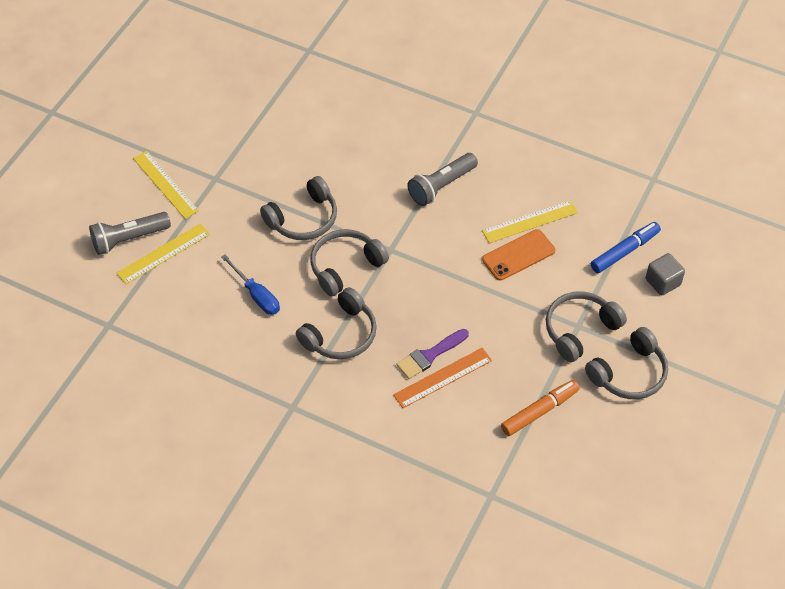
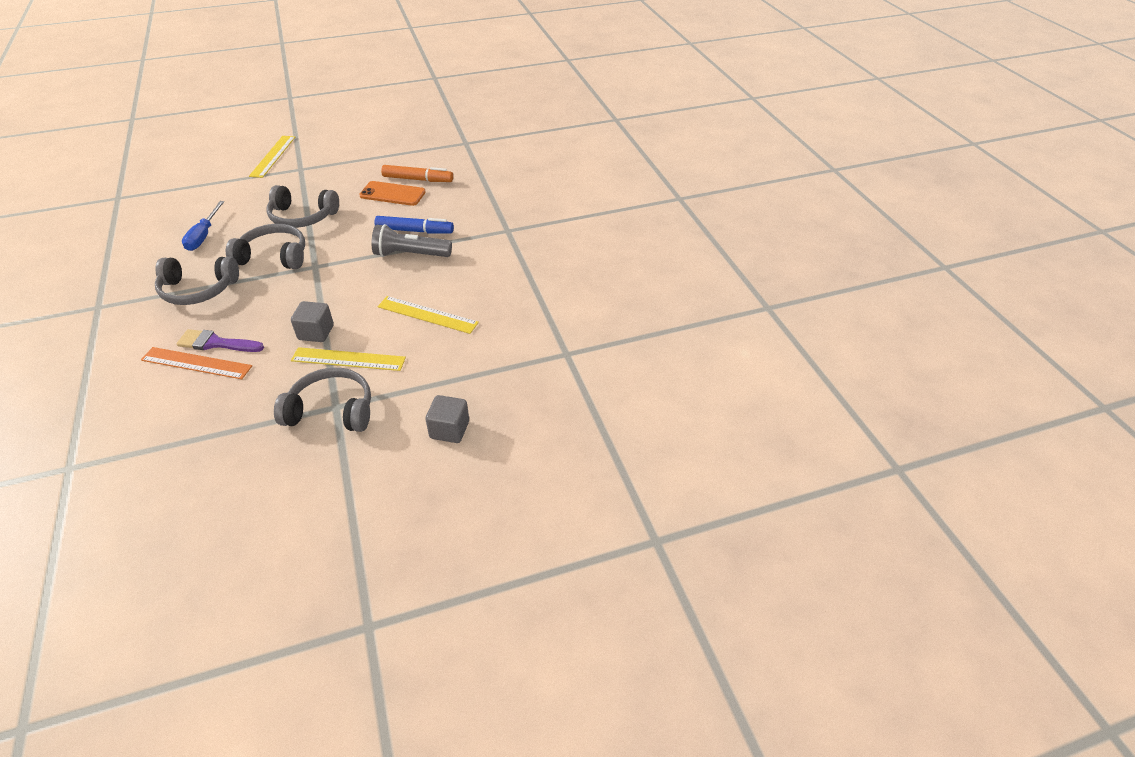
camera: 45 degrees right, 10 degrees down
grey flashlight [89,212,171,255] -> none
yellow ruler [117,223,210,284] -> yellow ruler moved to [291,347,406,371]
orange phone [482,229,555,281] -> orange phone moved to [359,181,426,206]
orange marker [501,380,580,436] -> orange marker moved to [381,165,453,182]
grey headphones [585,327,668,399] -> none
blue marker [591,222,661,273] -> blue marker moved to [374,216,454,234]
none -> grey cube [291,301,334,342]

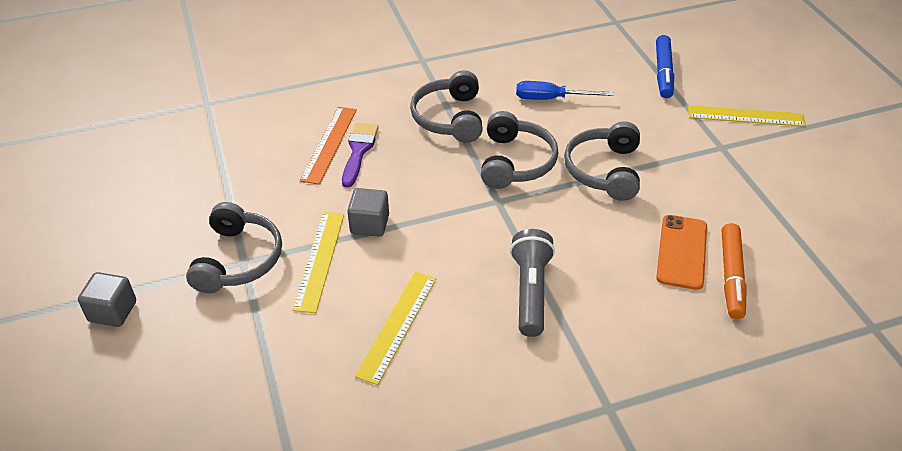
camera: 90 degrees right, 0 degrees up
blue marker [374,216,454,234] -> blue marker moved to [656,35,674,98]
grey cube [425,395,469,443] -> grey cube moved to [78,272,136,327]

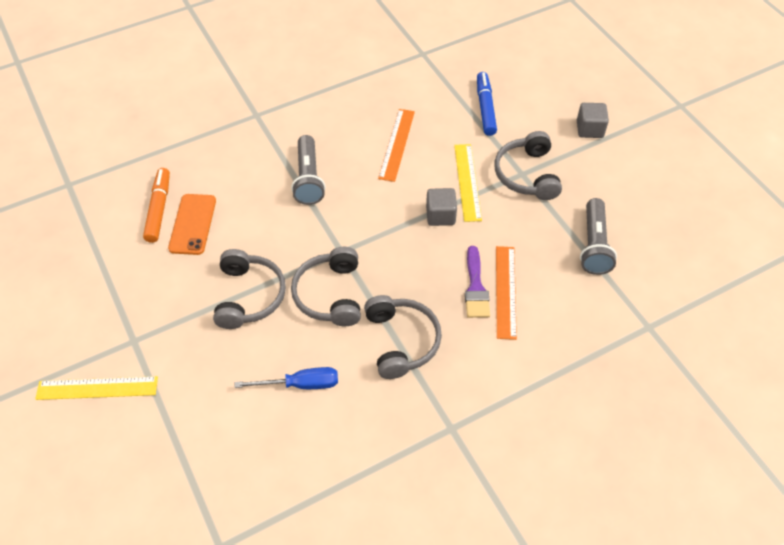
camera: 170 degrees right, 10 degrees up
yellow ruler [355,272,436,385] -> orange ruler [378,109,415,182]
blue marker [656,35,674,98] -> blue marker moved to [477,72,497,136]
none -> grey flashlight [580,198,617,275]

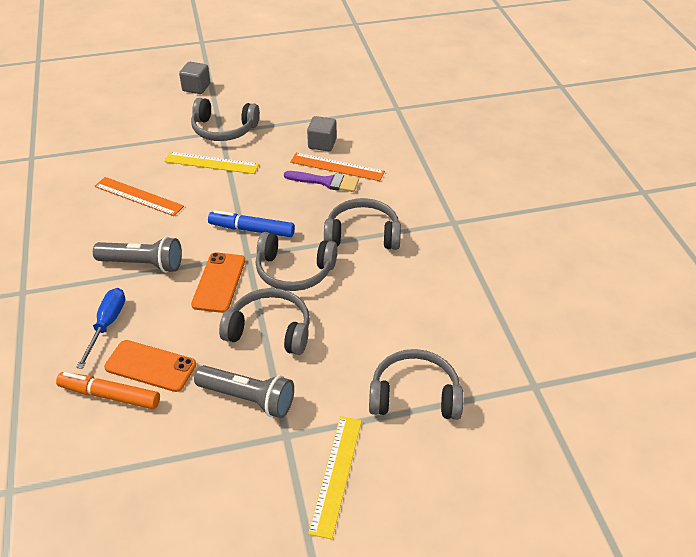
camera: 75 degrees left, 10 degrees down
blue screwdriver [235,367,338,389] -> blue screwdriver moved to [76,288,125,369]
grey cube [426,188,457,226] -> grey cube moved to [307,116,337,151]
blue marker [477,72,497,136] -> blue marker moved to [208,210,295,237]
grey flashlight [580,198,617,275] -> grey flashlight moved to [194,365,294,418]
none -> orange phone [191,252,245,313]
none -> grey headphones [369,349,463,420]

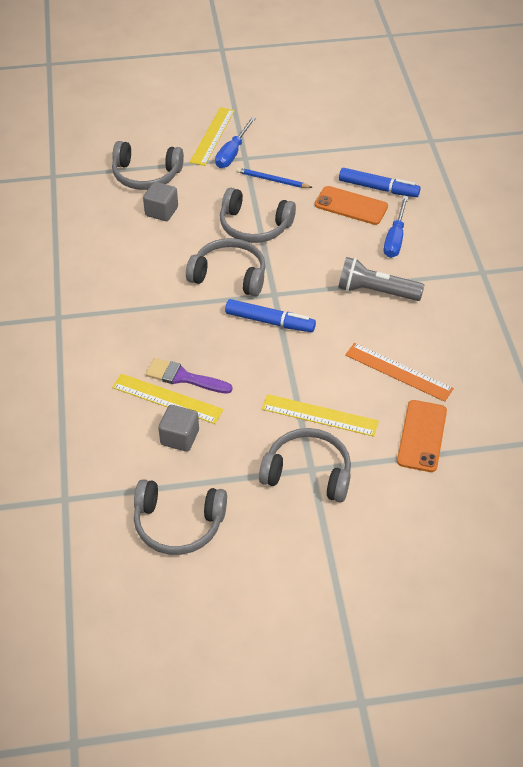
camera: 175 degrees left, 5 degrees up
orange marker [56,372,160,409] -> blue marker [339,168,421,197]
grey cube [179,62,210,94] -> grey cube moved to [143,182,178,221]
orange phone [191,252,245,313] -> orange phone moved to [397,400,447,472]
grey flashlight [194,365,294,418] -> blue pencil [236,167,313,188]
orange ruler [290,153,385,181] -> yellow ruler [112,374,223,424]
grey headphones [324,198,401,250] -> grey headphones moved to [134,479,227,555]
none -> blue screwdriver [215,117,256,168]

